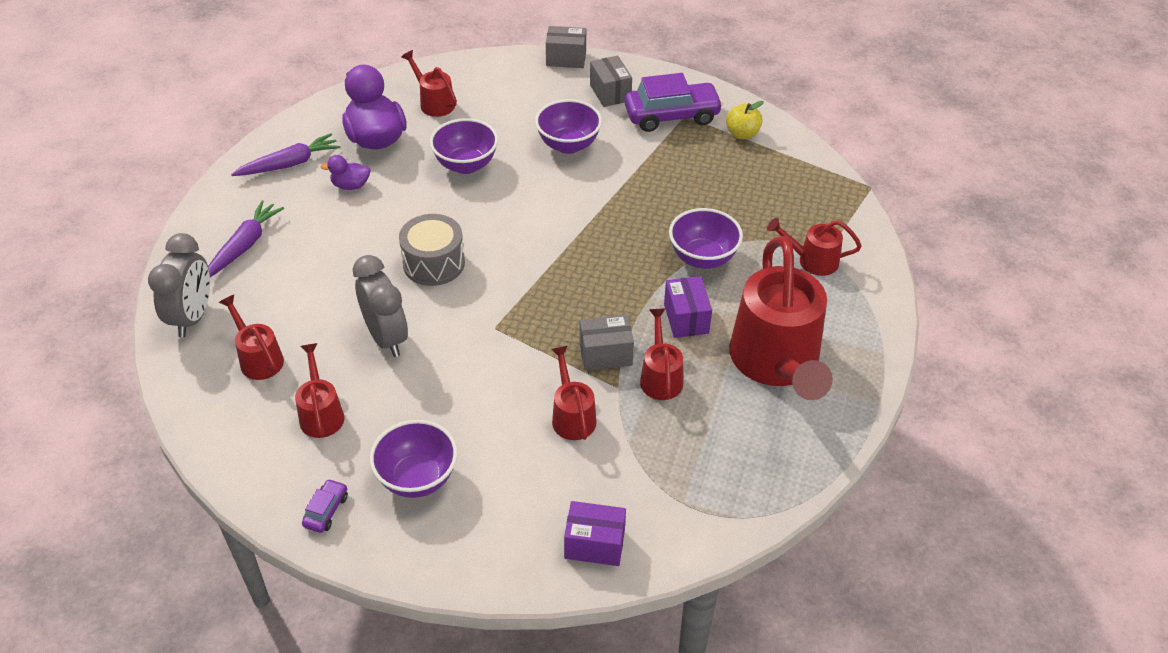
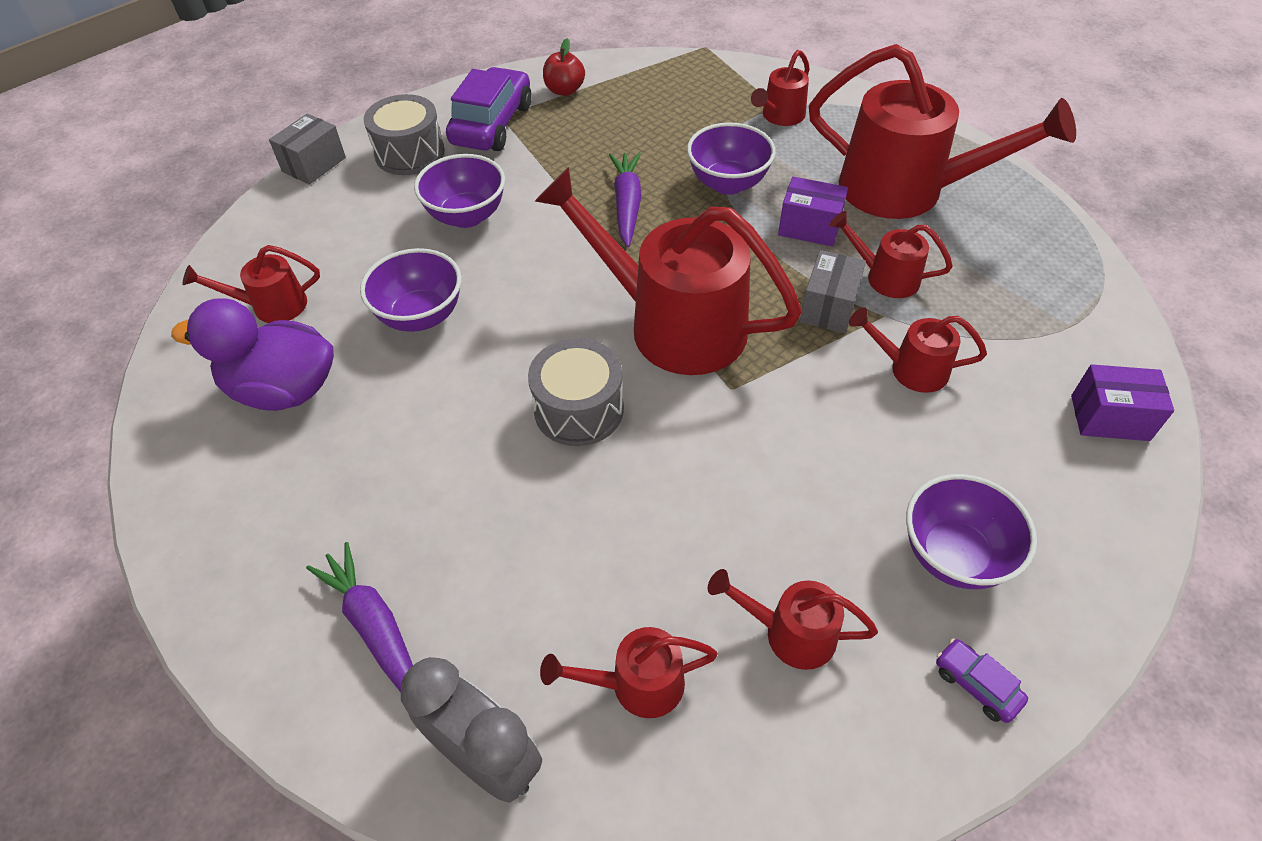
camera: 60 degrees left, 5 degrees up
purple carrot [231,133,340,176] -> purple carrot moved to [609,153,642,247]
purple duck [320,155,370,190] -> none
grey clock [353,255,408,357] -> none
purple box [564,501,626,566] -> purple box turned 60 degrees clockwise [1071,364,1174,441]
grey box [590,56,632,107] -> grey drum [364,94,445,175]
yellow apple [726,101,764,139] -> red apple [543,38,585,96]
none -> red watering can [535,167,802,375]

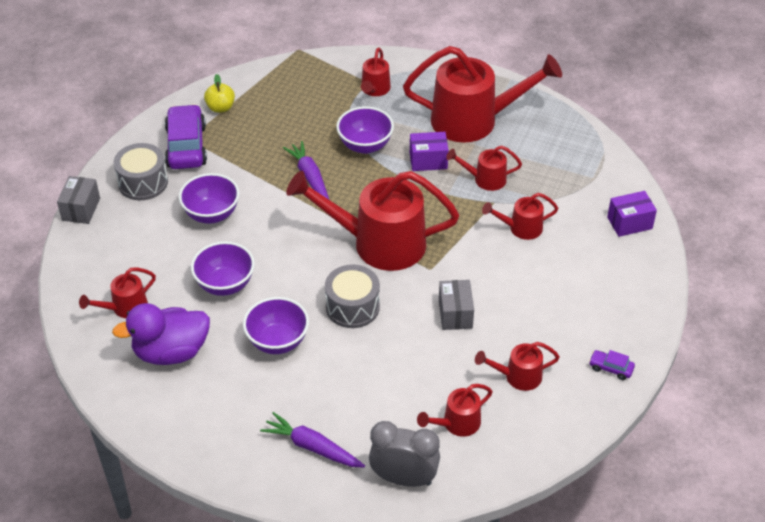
camera: 25 degrees left, 5 degrees down
red apple [543,38,585,96] -> yellow apple [204,74,235,113]
grey box [800,250,866,333] -> grey box moved to [439,280,474,330]
purple bowl [906,474,1037,589] -> purple bowl moved to [243,297,309,354]

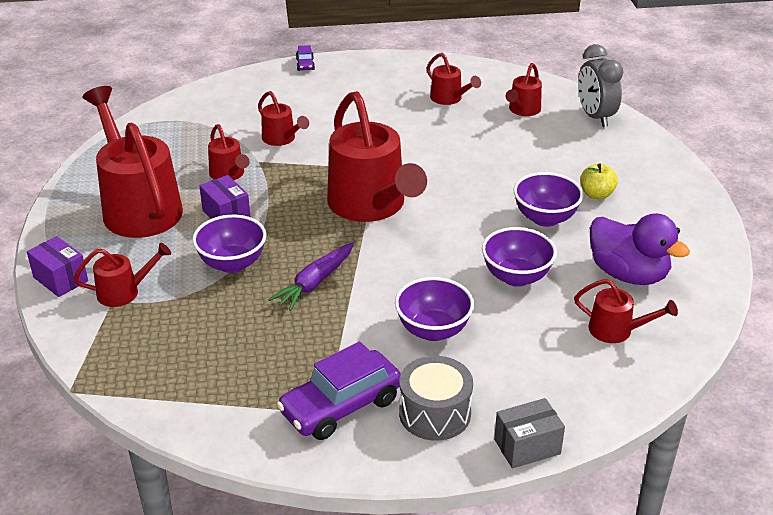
camera: 120 degrees left, 10 degrees down
yellow apple [204,74,235,113] -> yellow apple moved to [580,163,618,200]
purple carrot [260,412,365,467] -> none
grey drum [325,264,380,328] -> none
red watering can [417,384,493,437] -> red watering can turned 90 degrees clockwise [506,63,542,116]
grey box [439,280,474,330] -> none
purple car [589,350,635,380] -> purple car moved to [296,45,315,71]
purple box [607,191,657,237] -> purple box moved to [27,236,88,297]

